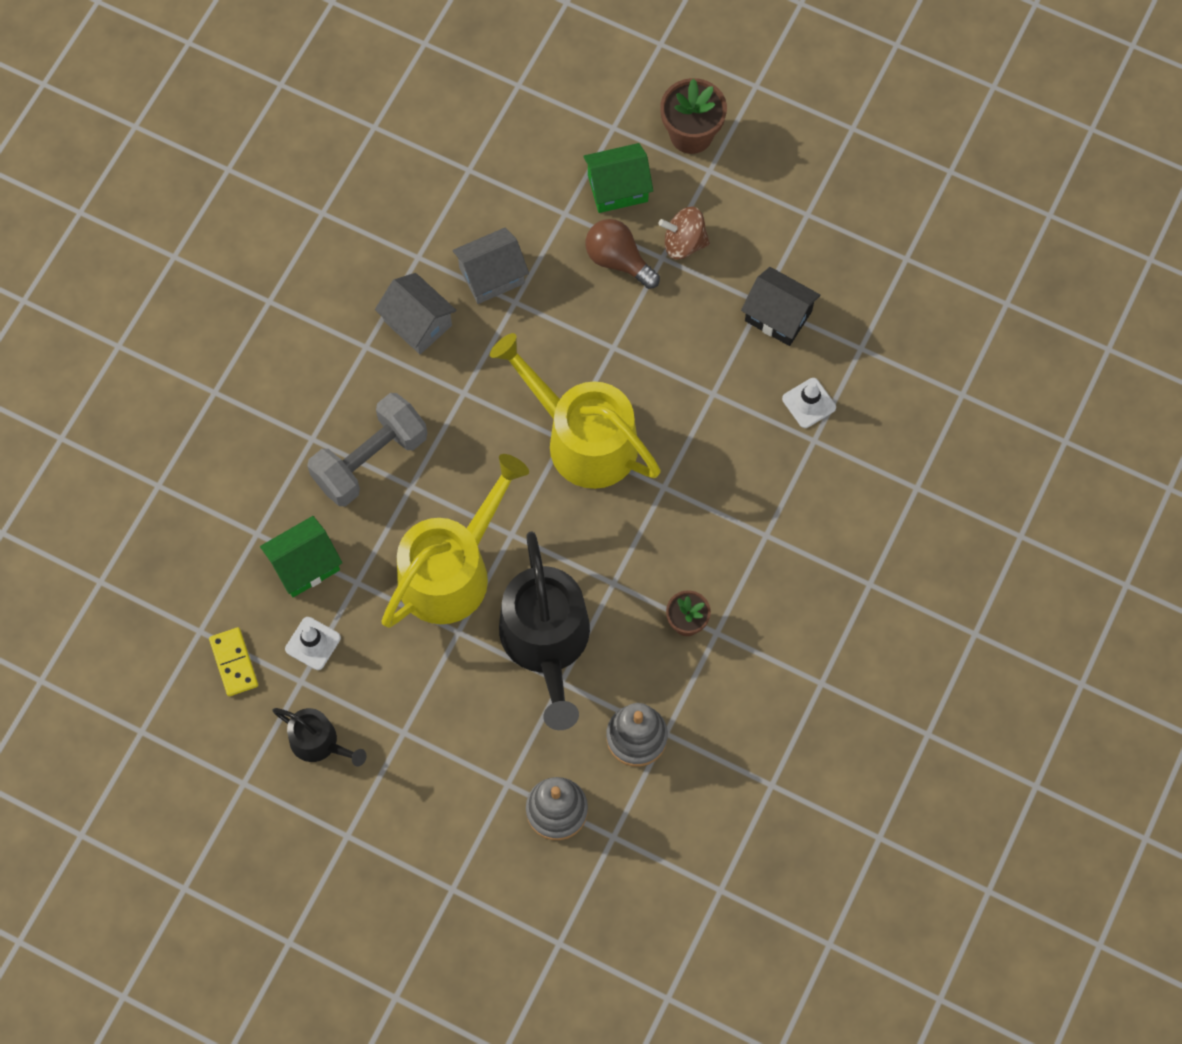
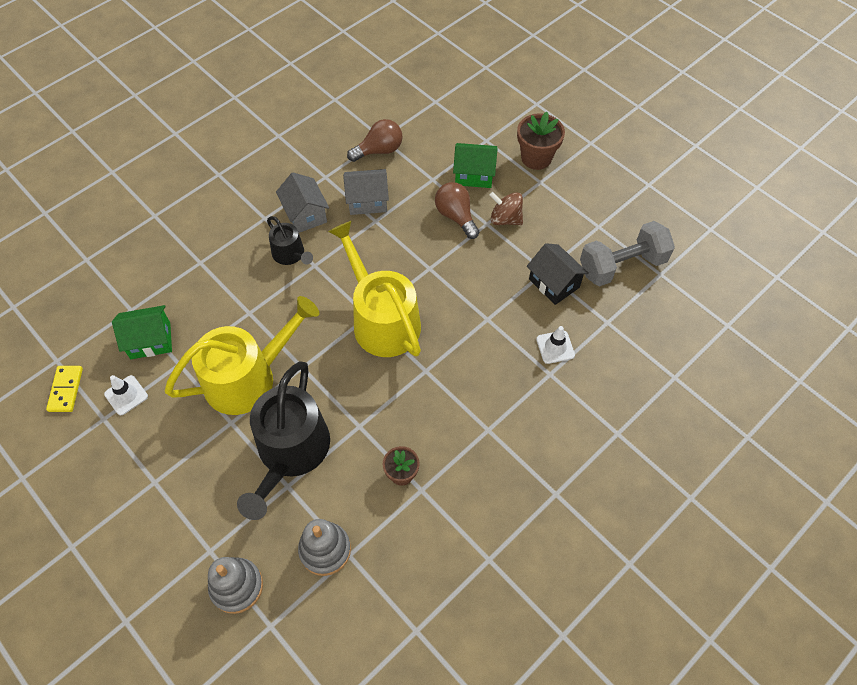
camera: 20 degrees right, 10 degrees down
black watering can [272,708,367,767] -> black watering can moved to [267,216,313,265]
grey dumbbell [307,393,427,506] -> grey dumbbell moved to [580,221,675,287]
none -> brown light bulb [347,119,402,162]

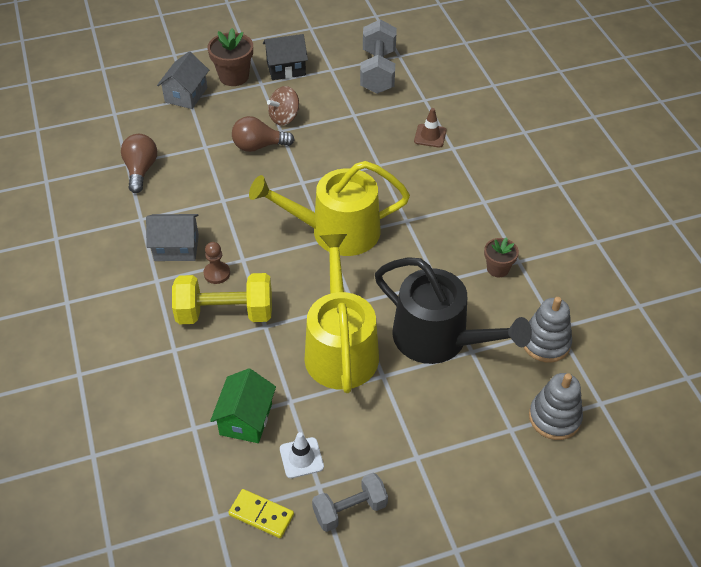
camera: 65 degrees left, 10 degrees down
black watering can [267,216,313,265] -> brown pawn [204,242,230,284]
grey house [343,169,389,215] -> grey house moved to [157,52,209,109]
green house [453,143,498,188] -> none
black house [527,243,589,305] -> black house moved to [263,34,308,80]
white traffic cone [536,326,575,364] -> brown traffic cone [414,108,447,148]
none -> yellow dumbbell [172,273,272,324]
none -> grey dumbbell [312,473,388,532]

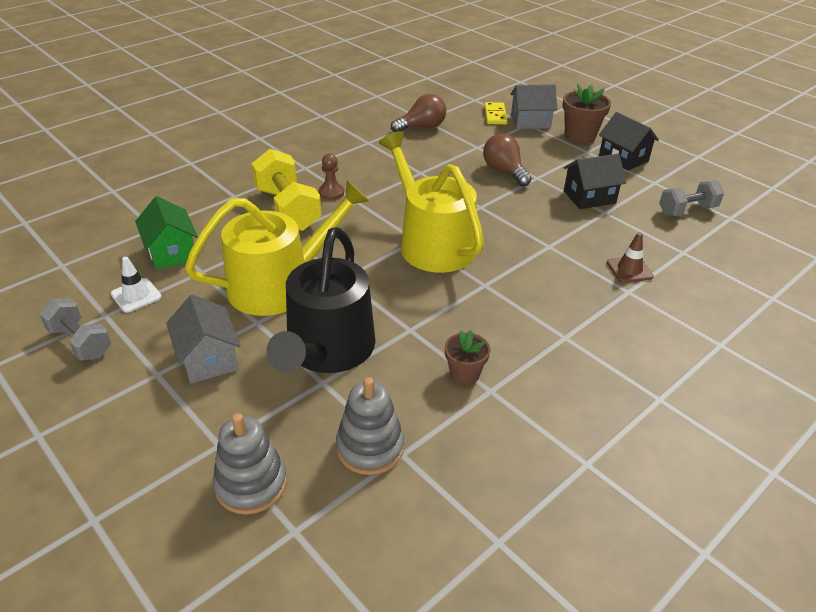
camera: 65 degrees right, 10 degrees down
grey house [146,214,199,261] -> grey house moved to [166,294,241,384]
green house [210,368,276,443] -> green house turned 75 degrees clockwise [135,196,198,270]
yellow domino [228,489,294,538] -> yellow domino moved to [484,102,507,125]
brown spinning top [267,86,299,126] -> none
grey dumbbell [360,19,397,94] -> grey dumbbell [659,181,724,216], size x0.64
none -> black house [563,154,626,209]

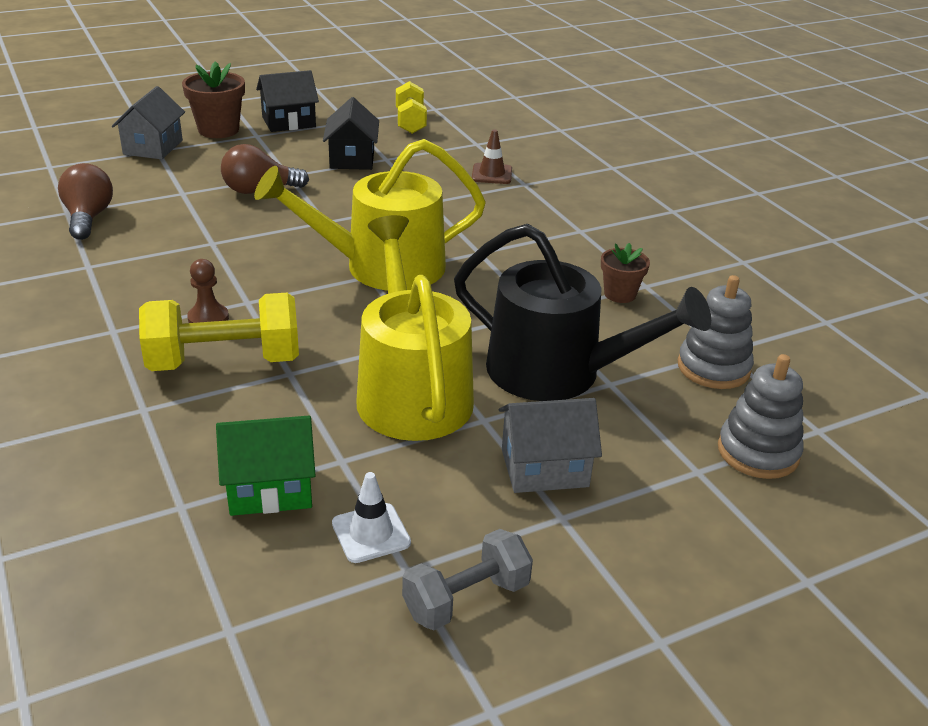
camera: 75 degrees left, 5 degrees down
yellow domino [484,102,507,125] -> none
grey dumbbell [659,181,724,216] -> yellow dumbbell [396,81,427,134]

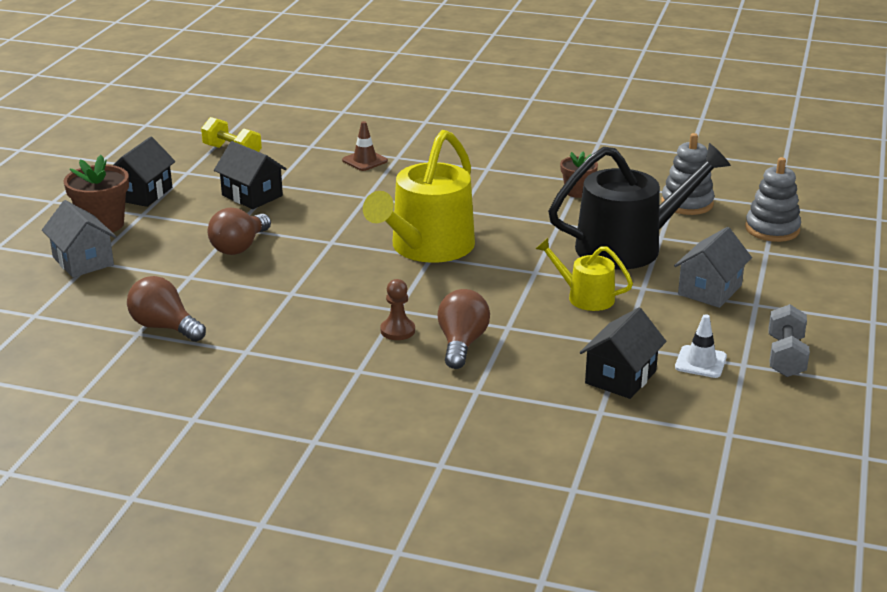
camera: 45 degrees left, 5 degrees down
yellow dumbbell [139,293,299,371] -> brown light bulb [438,289,490,369]
green house [216,416,316,516] -> black house [580,307,666,399]
yellow watering can [356,215,474,441] -> yellow watering can [536,238,633,311], size x0.51

